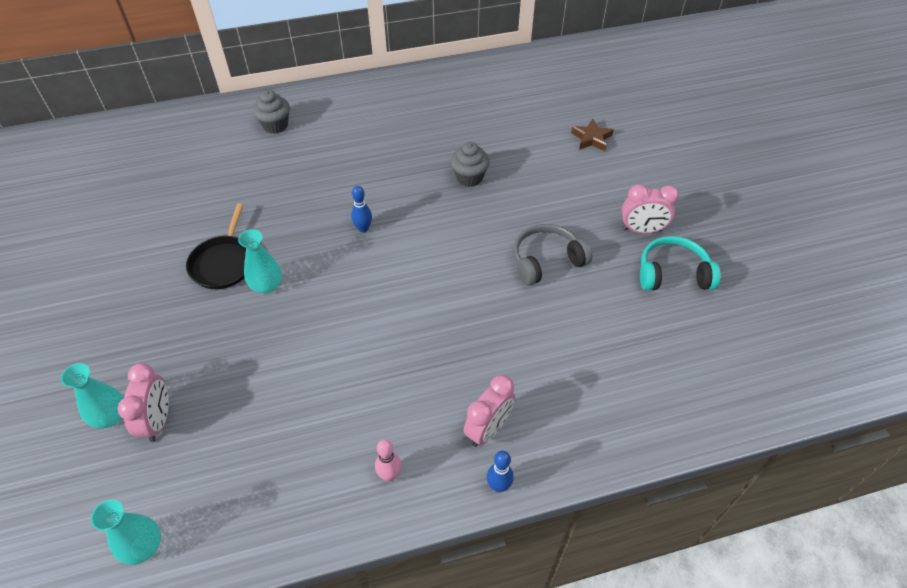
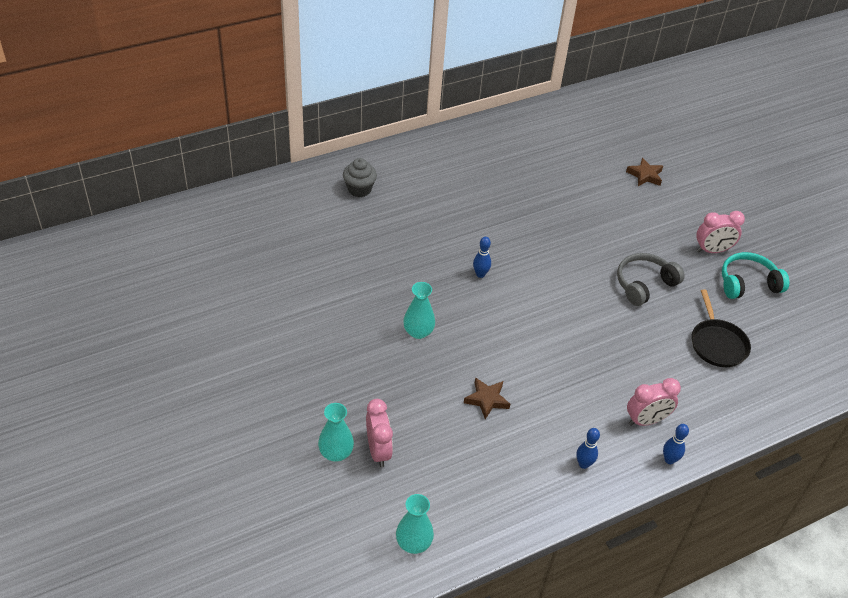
camera: 15 degrees left, 5 degrees down
black pan [186,203,246,289] -> black pan moved to [692,289,751,367]
pink bowling pin [375,439,402,481] -> blue bowling pin [576,428,600,469]
grey cupcake [451,142,490,187] -> none
pink clock [464,375,515,447] -> pink clock turned 45 degrees clockwise [627,378,681,426]
none -> brown star [464,378,510,419]

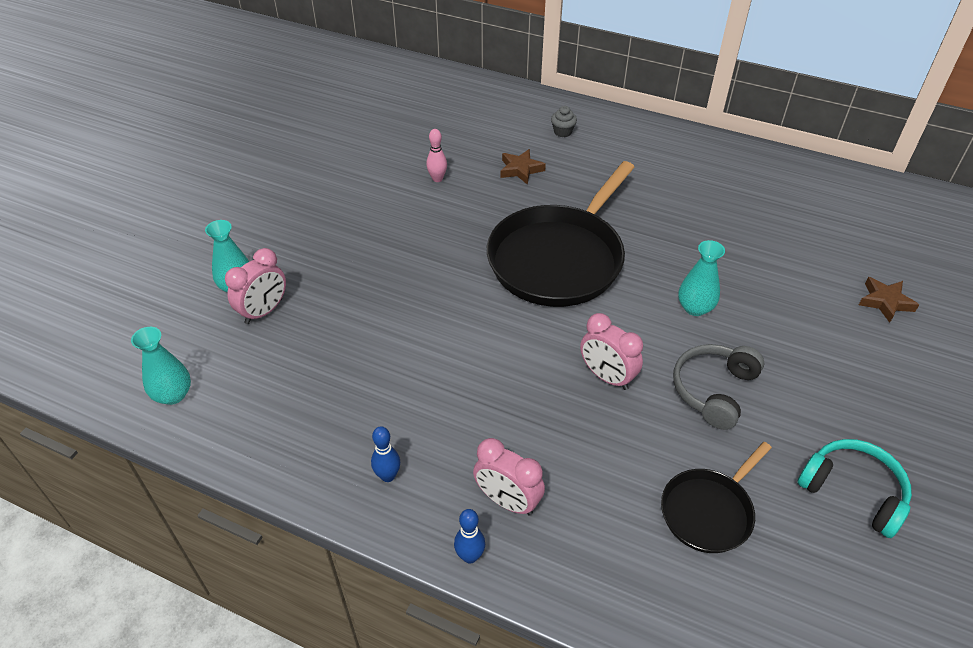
camera: 55 degrees right, 0 degrees up
grey cupcake [343,158,377,197] -> grey cupcake [551,106,577,137], size x0.67
turquoise vase [403,282,435,339] -> turquoise vase moved to [678,240,725,316]
brown star [464,378,510,419] -> brown star moved to [501,149,546,185]
blue bowling pin [473,237,491,278] -> black pan [487,161,635,307]
grey headphones [617,253,685,306] -> grey headphones turned 75 degrees counterclockwise [673,344,765,430]
pink clock [696,211,745,253] -> pink clock moved to [580,313,643,390]
none -> pink bowling pin [426,129,447,182]

